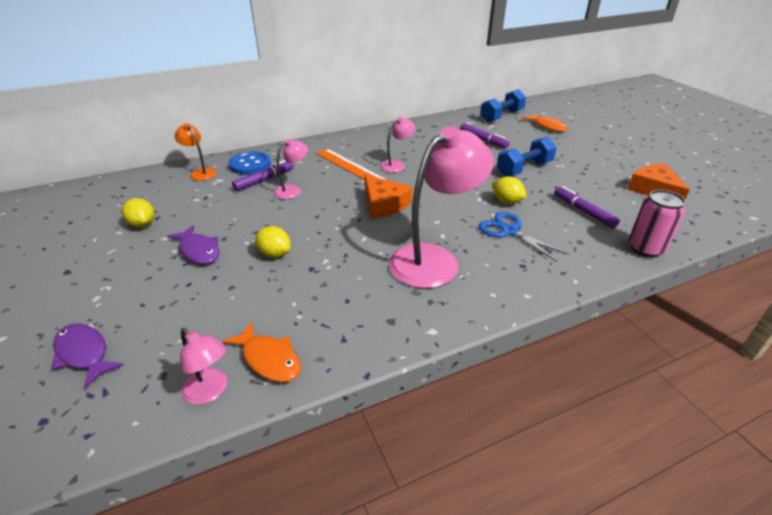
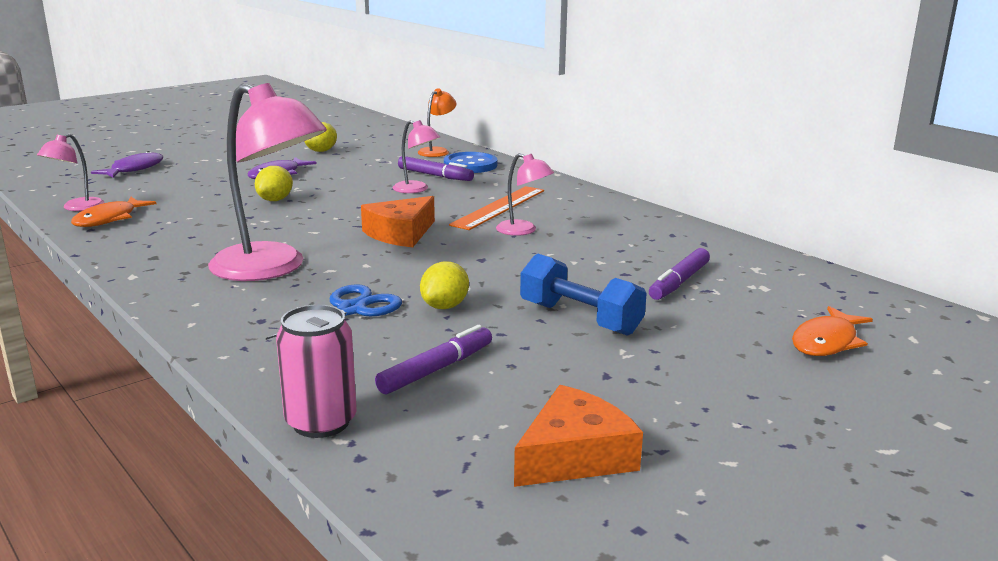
camera: 75 degrees right, 15 degrees down
blue dumbbell [480,89,526,123] -> none

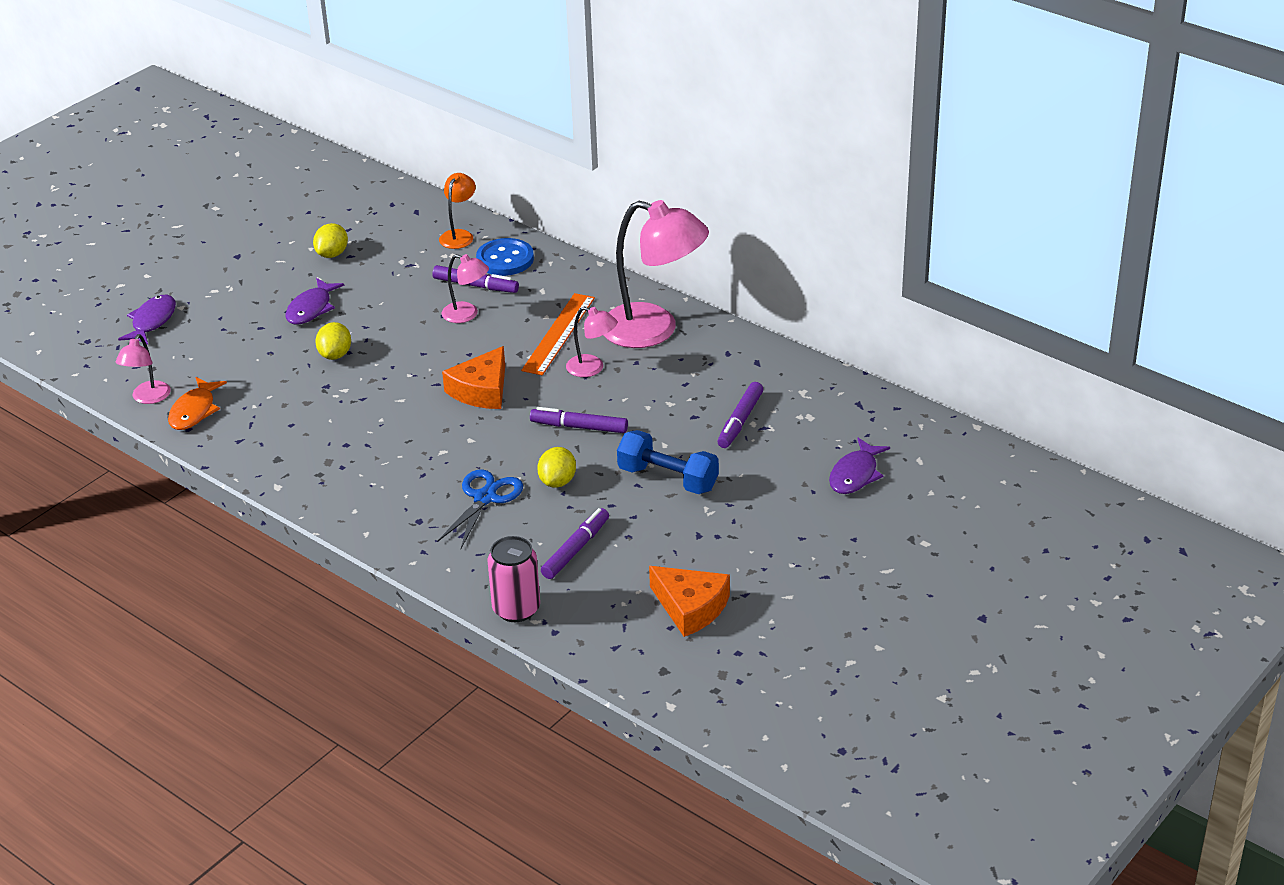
camera: 10 degrees left, 15 degrees up
pink lamp [208,83,327,281] -> pink lamp moved to [603,200,709,348]
orange cheese [514,385,643,487] -> orange cheese turned 90 degrees clockwise [649,566,730,637]
orange fish [792,306,873,356] -> purple fish [829,438,890,494]
none -> purple marker [530,407,628,433]

